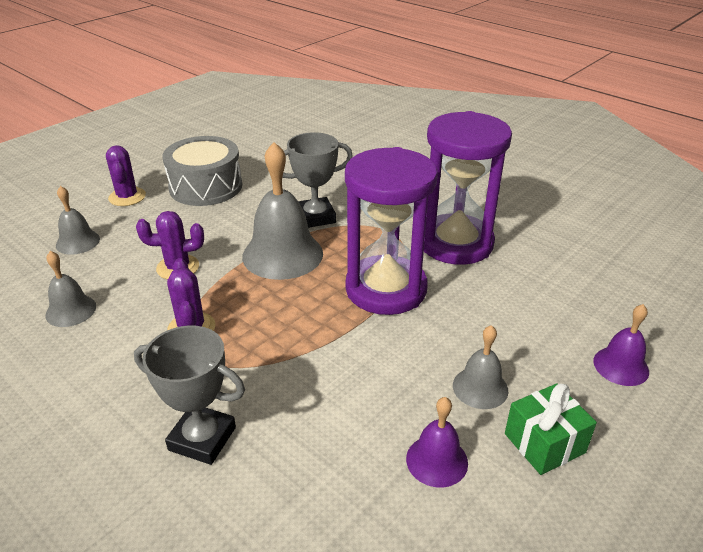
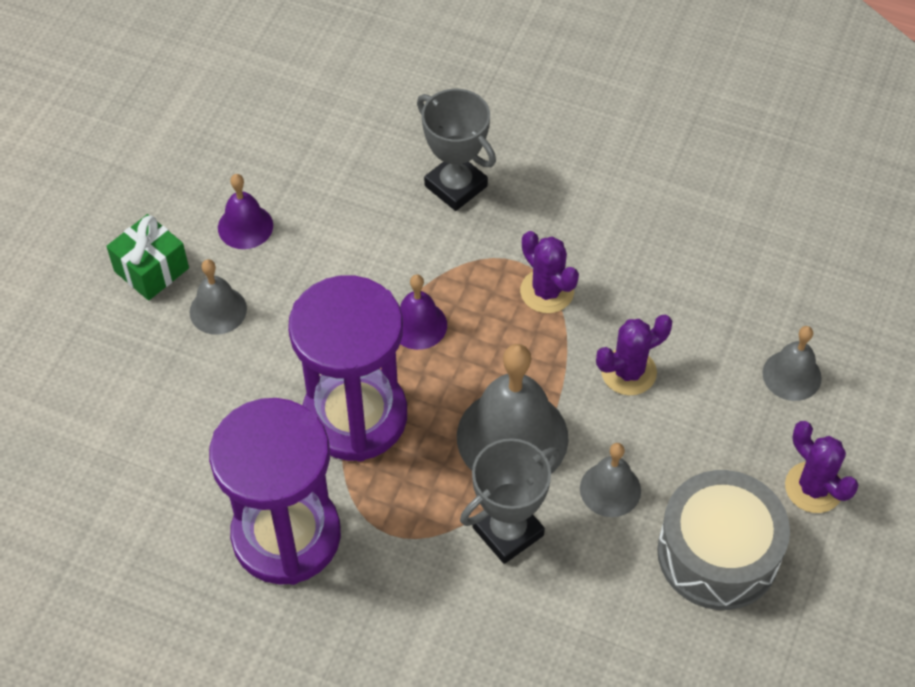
camera: 160 degrees right, 20 degrees up
grey bell [45,251,96,327] -> grey bell moved to [580,443,641,517]
grey trophy [134,326,245,465] -> grey trophy turned 45 degrees clockwise [417,89,496,211]
purple bell [593,304,649,386] -> purple bell moved to [400,274,447,350]

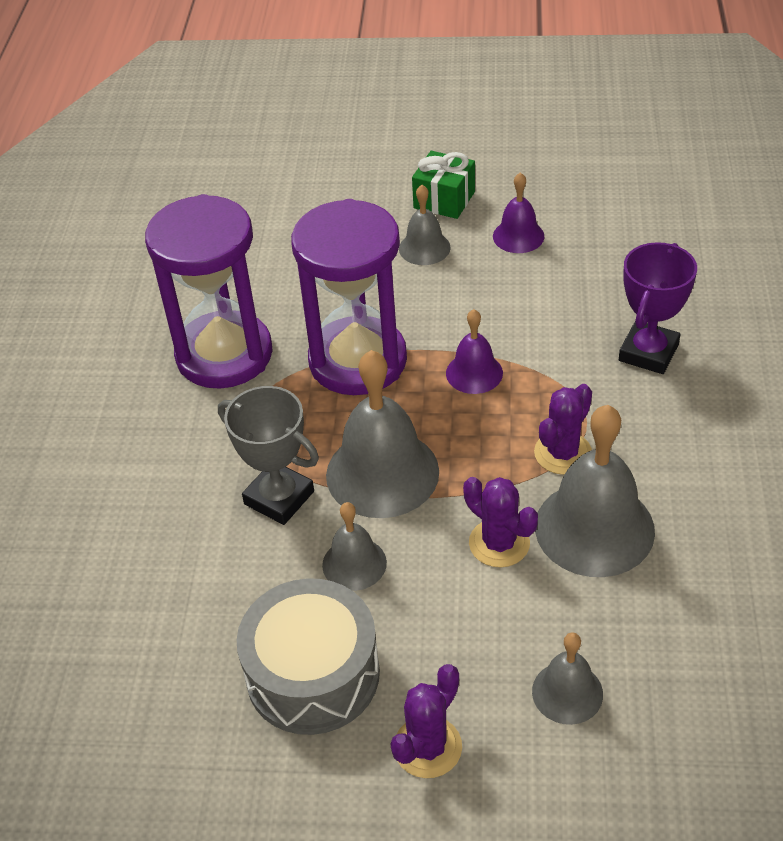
camera: 75 degrees right, 10 degrees down
grey trophy [417,89,496,211] -> purple trophy [619,242,697,374]
none -> grey bell [535,405,655,577]

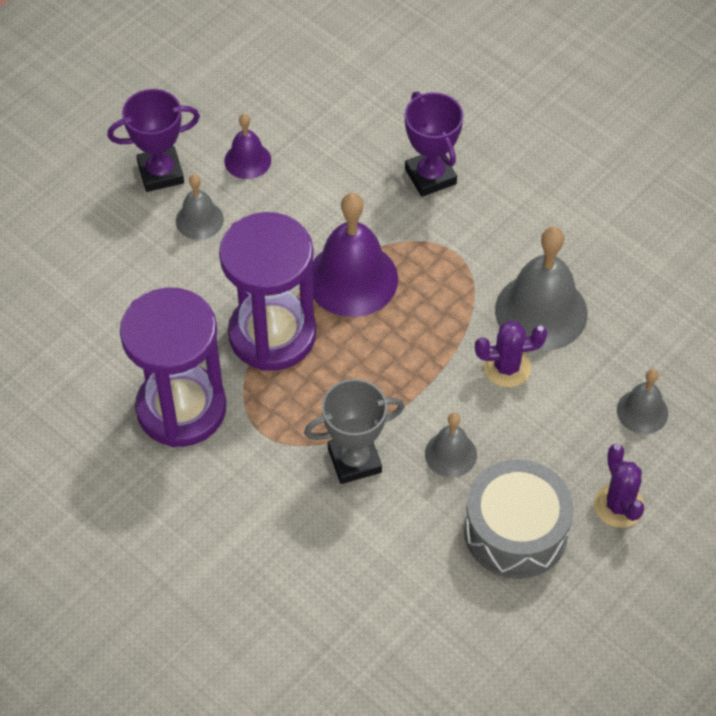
camera: 55 degrees left, 10 degrees up
grey bell [326,350,439,518] -> none
green gift [412,151,475,219] -> purple trophy [107,89,200,192]
purple bell [446,309,503,394] -> purple bell [312,193,398,317], size x1.86
purple cactus [534,384,592,475] -> none

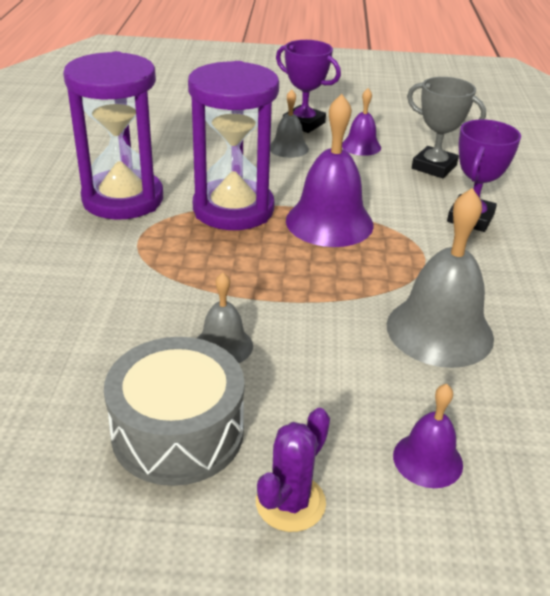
camera: 50 degrees right, 20 degrees down
grey trophy [304,379,405,484] -> grey trophy moved to [407,77,486,178]
purple cactus [475,321,547,387] -> none
grey bell [617,369,668,434] -> purple bell [393,384,463,488]

